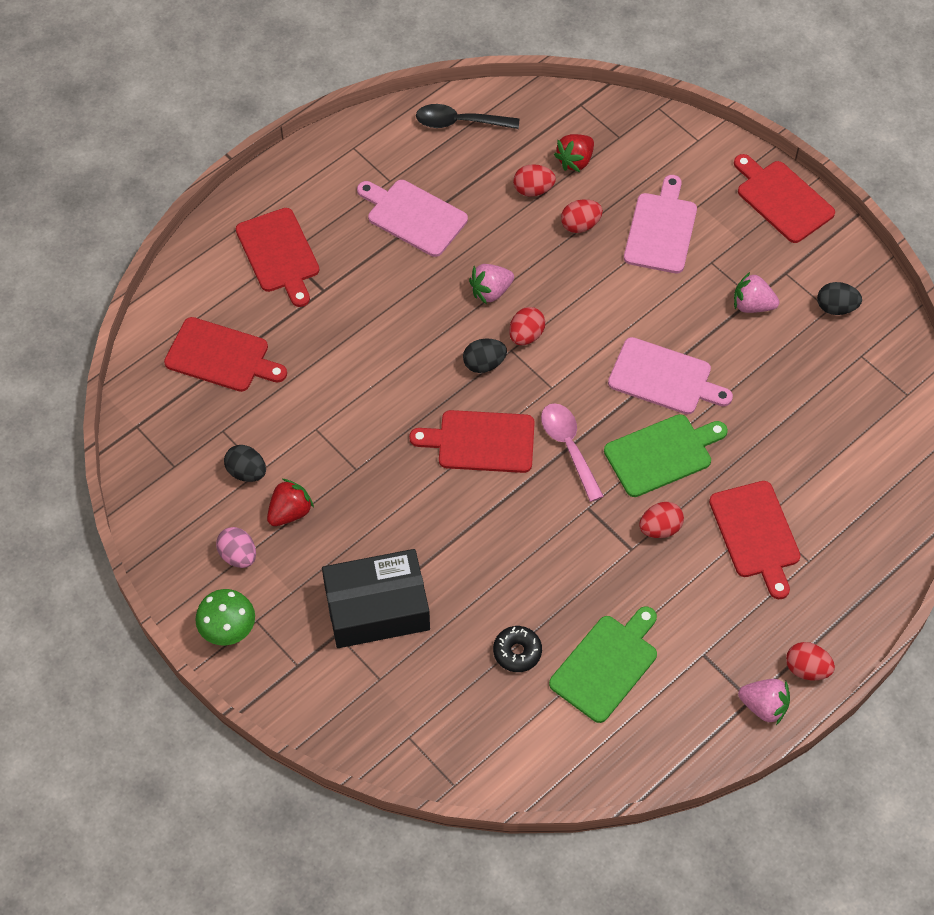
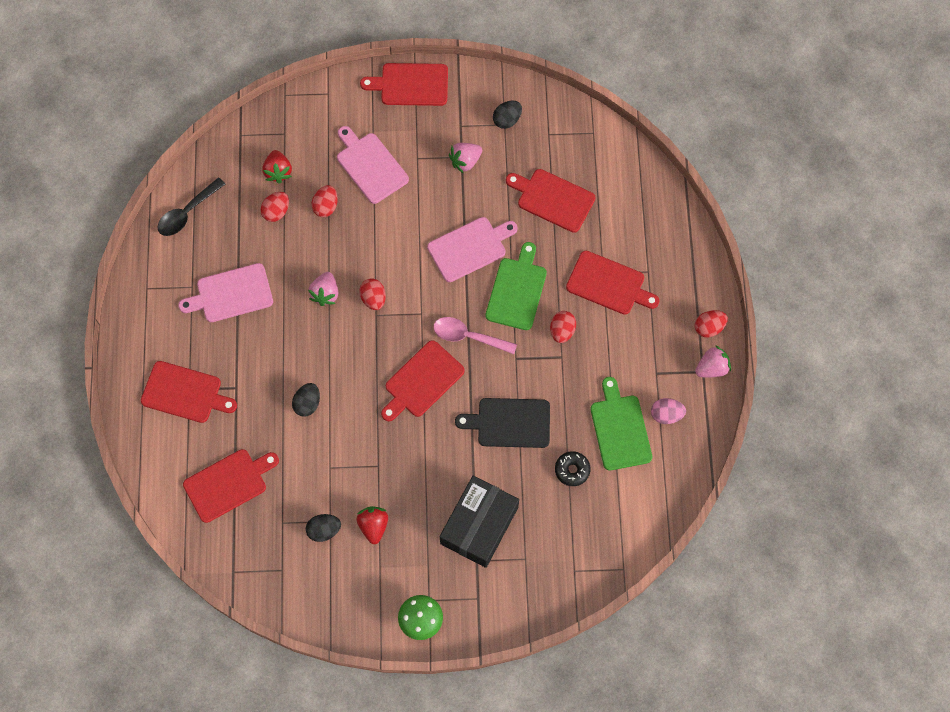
camera: 50 degrees left, 10 degrees up
pink egg [216,527,256,568] -> pink egg moved to [651,398,686,424]
black egg [463,339,507,373] -> black egg moved to [292,383,320,417]
none -> black cutting board [455,398,550,448]
none -> red cutting board [506,169,595,233]

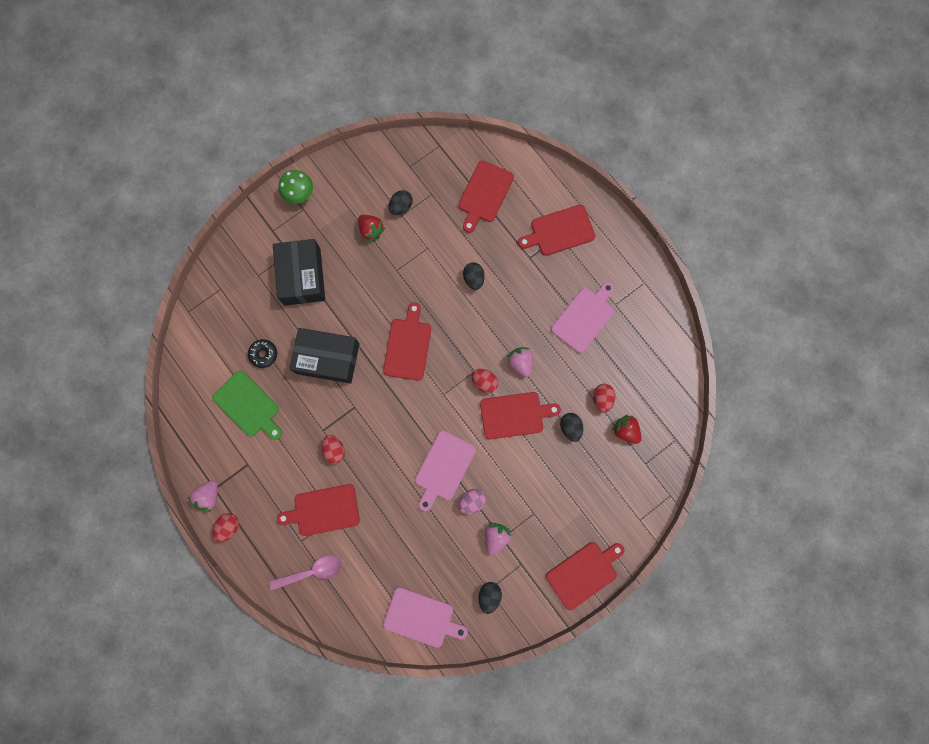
camera: 145 degrees right, 10 degrees up
black spoon [158,177,225,236] -> none
red egg [311,185,338,217] -> black egg [560,413,583,442]
pink cutting board [337,126,409,204] -> pink cutting board moved to [383,587,468,648]
pink spoon [433,317,517,354] -> pink spoon moved to [269,555,342,591]
black cutting board [455,398,550,448] -> black box [289,328,359,384]
green cutting board [485,242,547,330] -> none
red cutting board [506,169,595,233] -> red cutting board moved to [480,392,561,439]
pink egg [651,398,686,424] -> pink egg moved to [458,489,486,514]

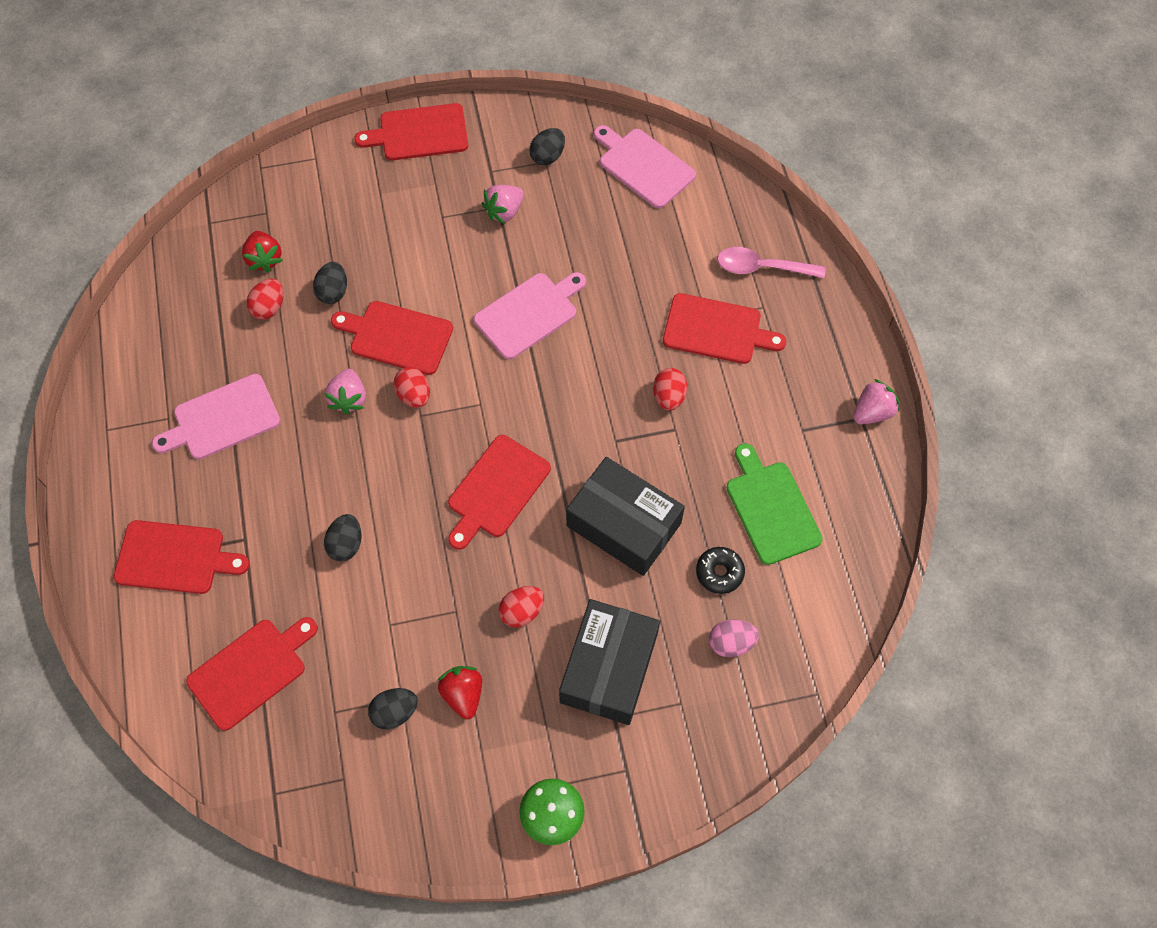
camera: 155 degrees left, 15 degrees down
red egg [212,513,239,542] -> red egg moved to [499,586,544,628]
pink egg [458,489,486,514] -> pink egg moved to [709,620,759,657]

